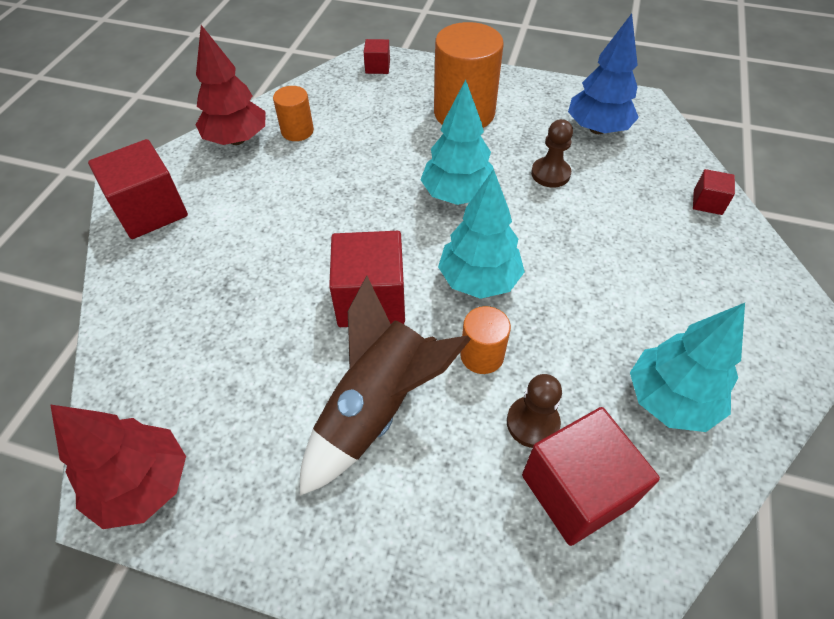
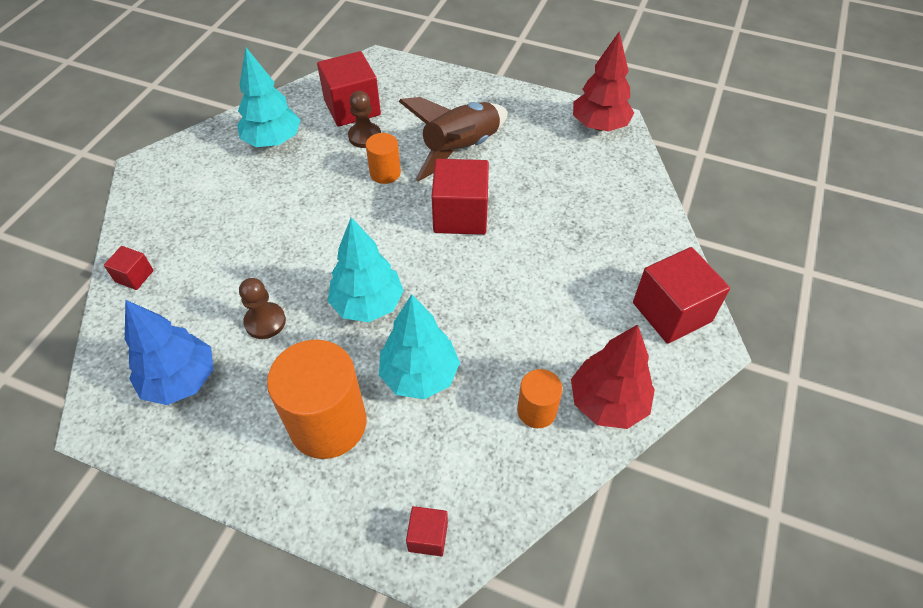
camera: 175 degrees left, 0 degrees up
turquoise tree [438,169,525,299] -> turquoise tree moved to [379,294,460,399]

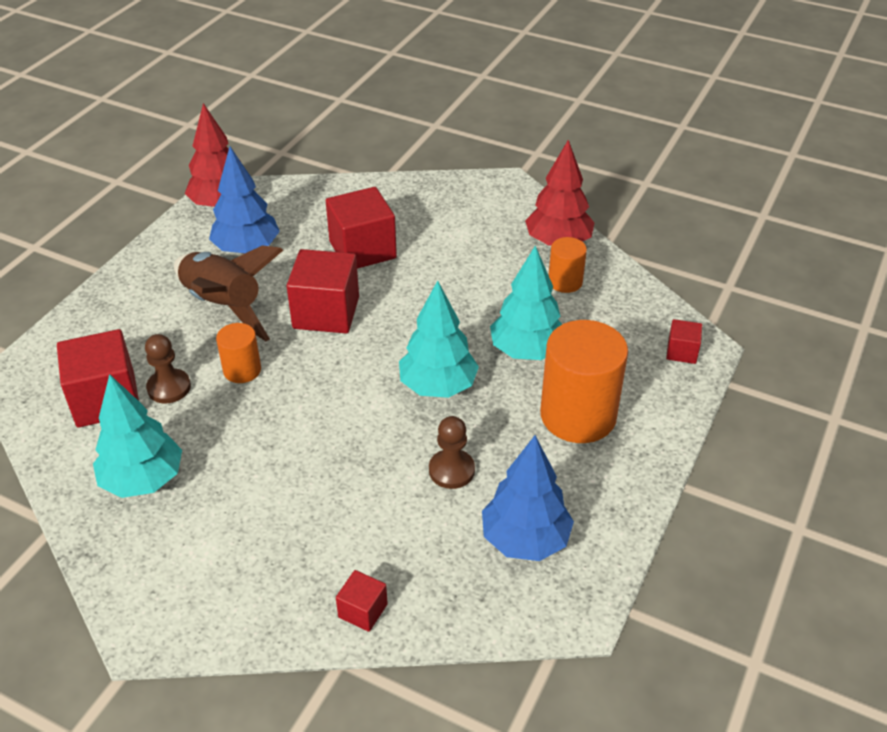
camera: 85 degrees left, 10 degrees down
red cube [633,247,730,344] -> red cube moved to [326,187,397,269]
none -> blue tree [209,147,280,254]

